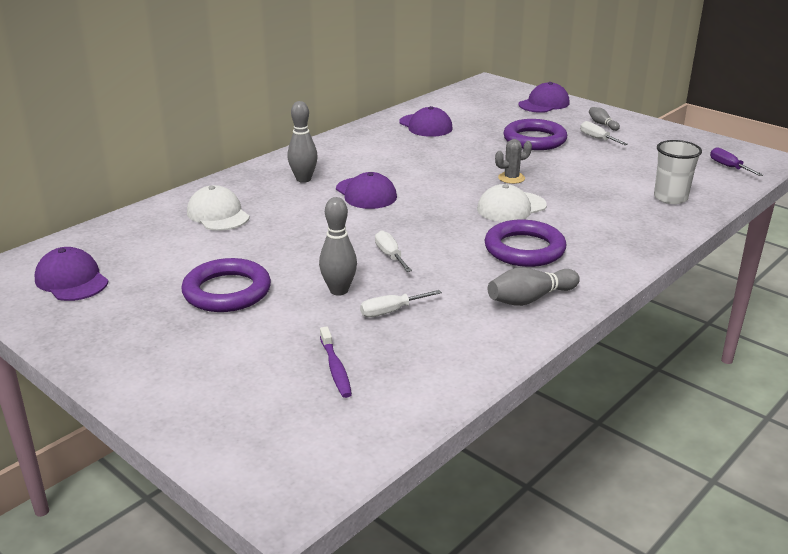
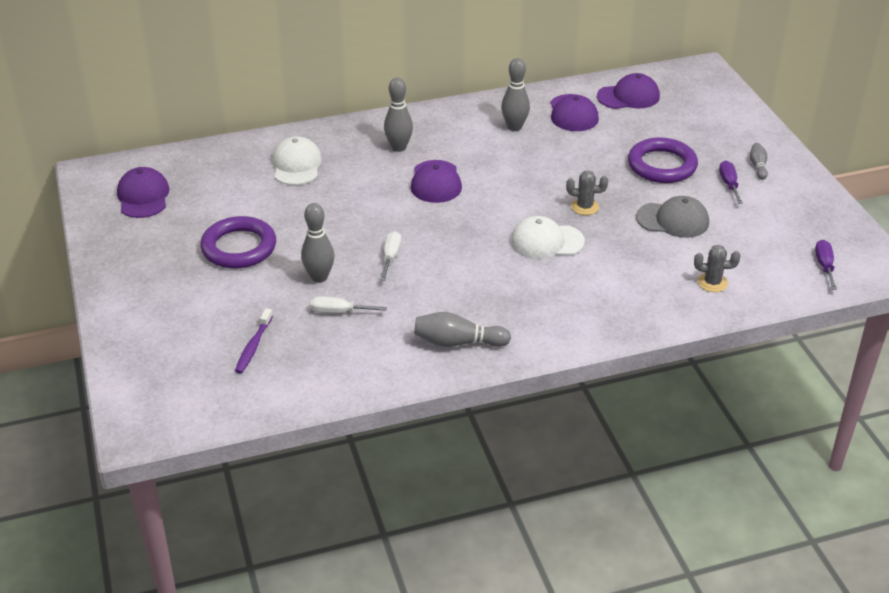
camera: 30 degrees right, 10 degrees up
purple ring [484,220,566,267] -> none
purple cap [518,82,569,113] -> purple cap moved to [597,73,660,109]
white screwdriver [580,121,628,145] -> purple screwdriver [719,161,743,204]
white cup [654,140,702,204] -> grey cactus [694,245,740,292]
none -> grey bowling pin [501,58,530,131]
none -> grey cap [636,196,709,238]

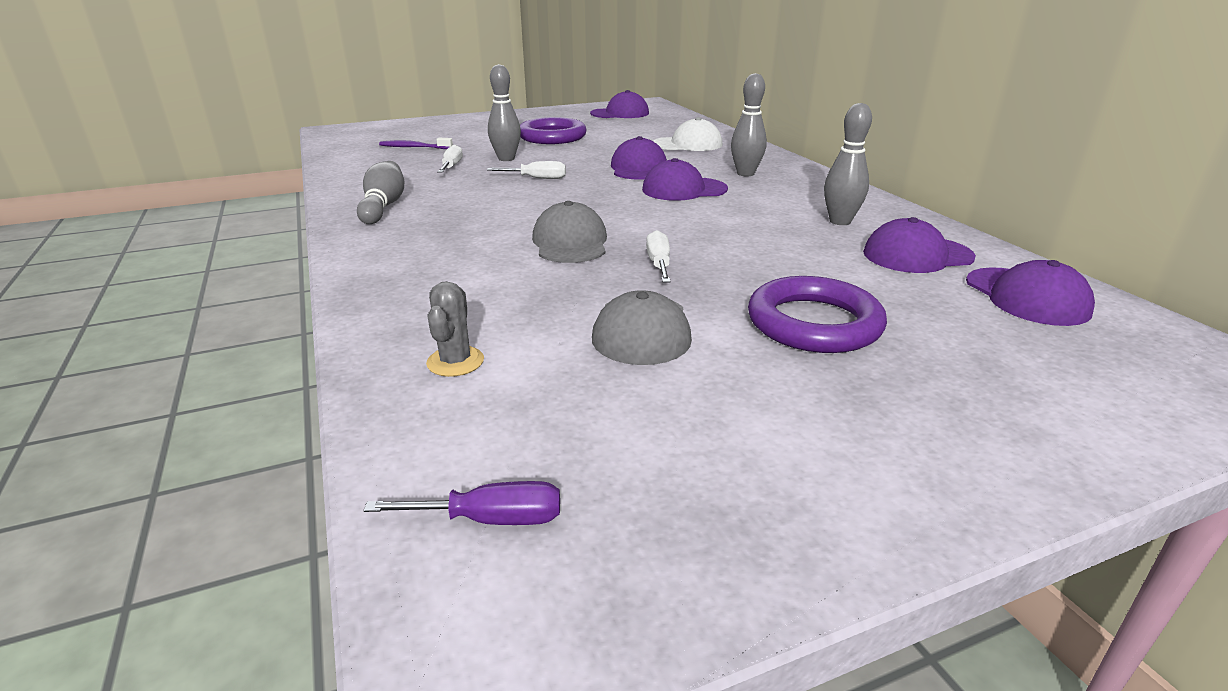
camera: 85 degrees right, 10 degrees down
white cap [511,216,585,259] -> grey cap [532,201,607,263]
grey cactus [566,170,608,215] -> white screwdriver [646,230,671,283]
purple screwdriver [719,161,743,204] -> none
grey bowling pin [750,143,768,180] -> none
none -> purple cap [611,136,667,180]

